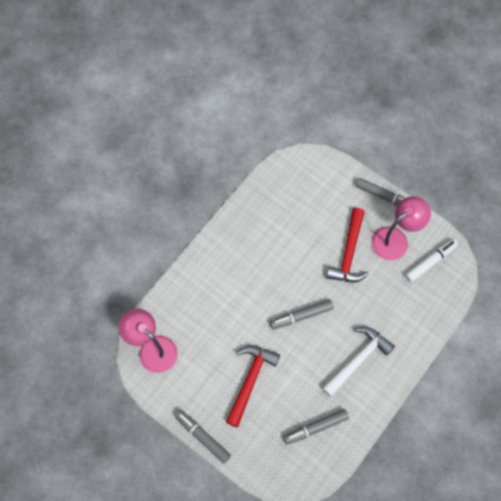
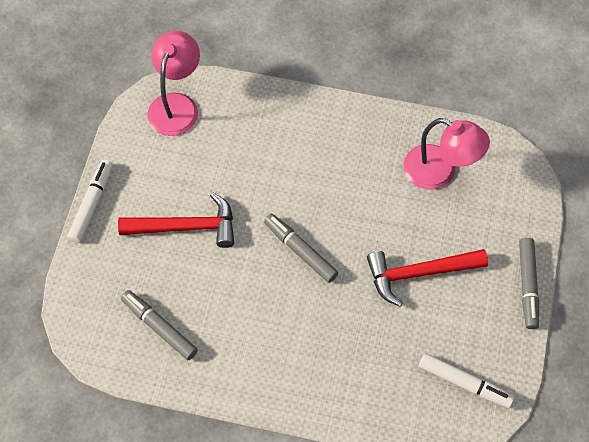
camera: 65 degrees right, 5 degrees down
grey marker [175,410,231,463] -> white marker [67,159,113,243]
white hammer [322,327,395,397] -> none
pink lamp [371,196,431,260] -> pink lamp moved to [404,118,490,190]

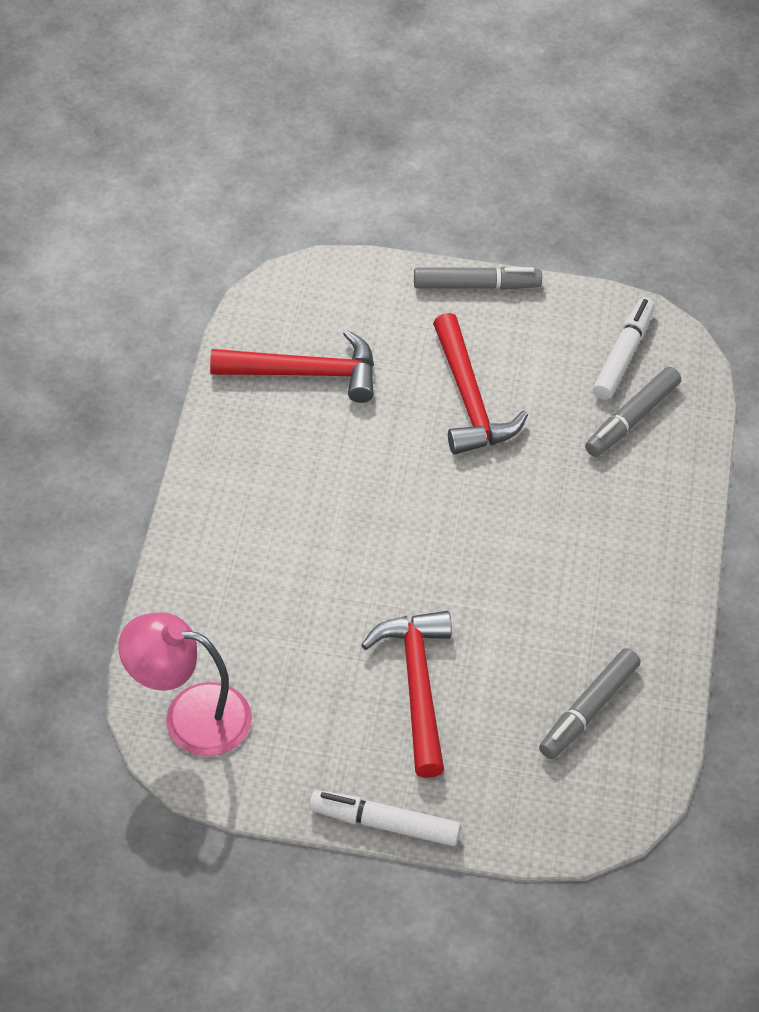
camera: 95 degrees left, 10 degrees down
grey marker [264,214,338,283] -> grey marker moved to [585,367,681,457]
pink lamp [404,118,490,190] -> red hammer [210,330,374,403]

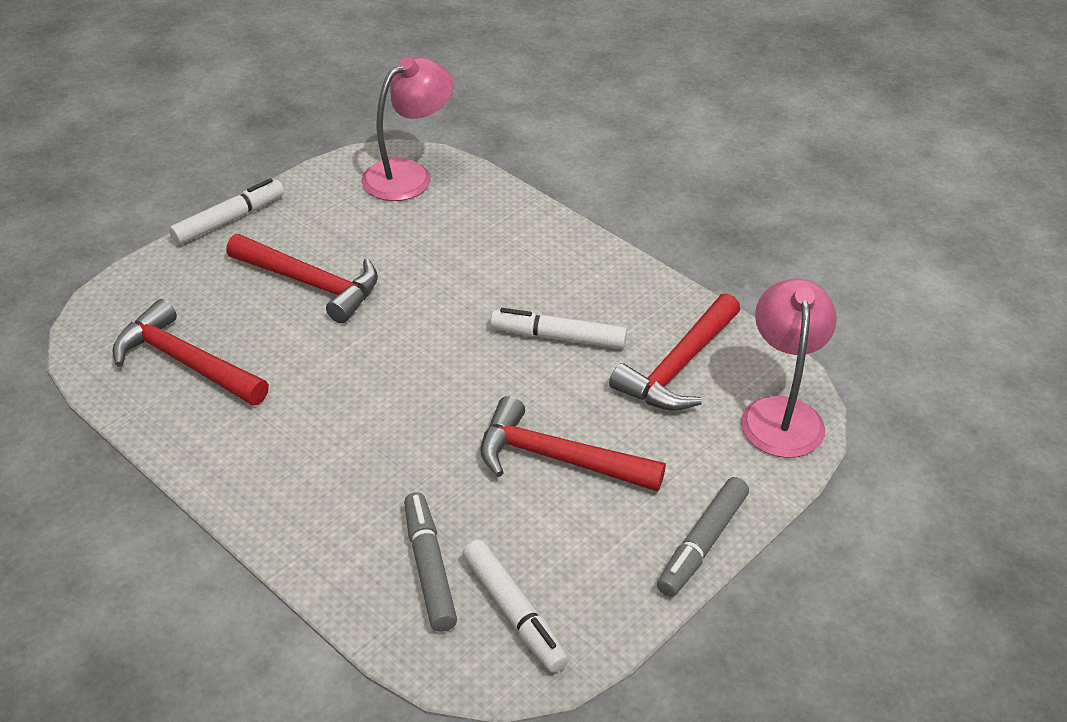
camera: 125 degrees right, 10 degrees down
grey marker [539,648,641,759] -> red hammer [112,299,269,406]
none -> white marker [490,308,627,349]
none -> pink lamp [741,278,837,458]

